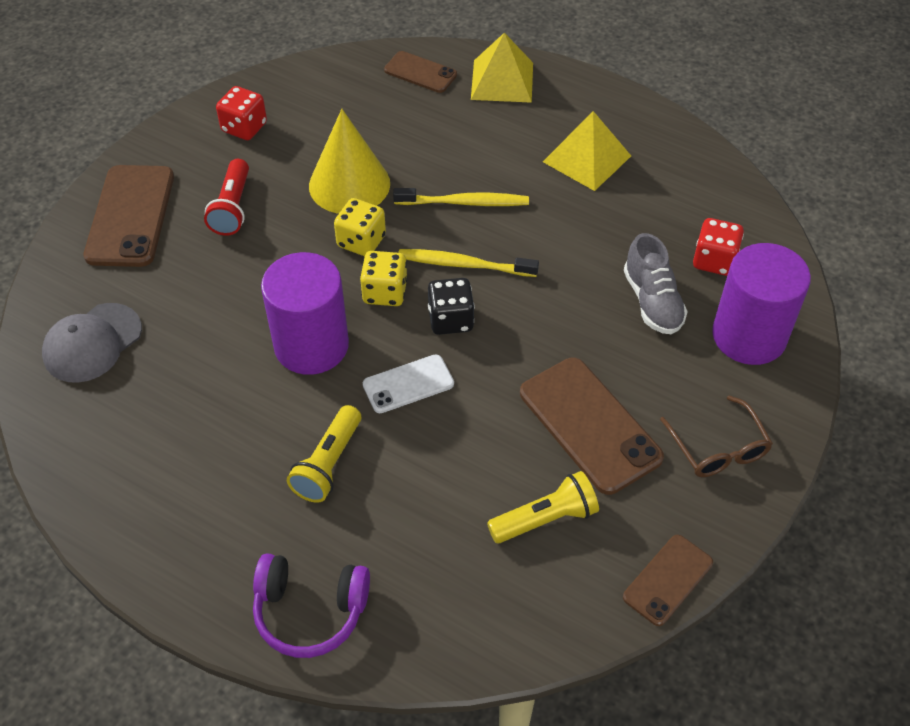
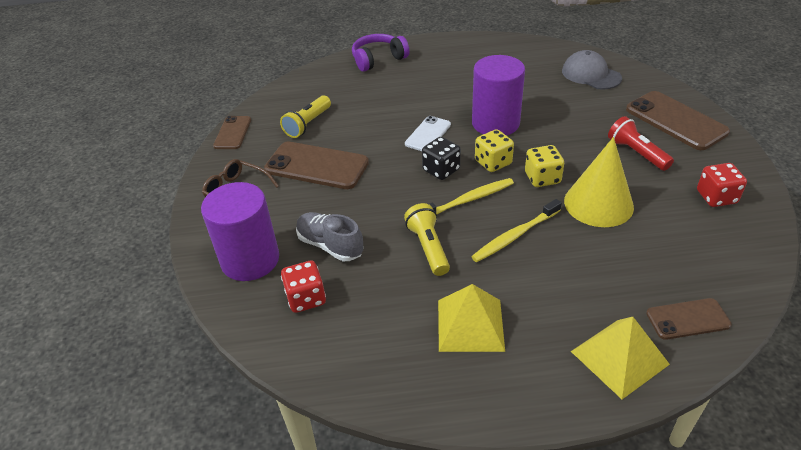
camera: 145 degrees right, 10 degrees down
grey cap [42,303,142,383] -> grey cap turned 45 degrees counterclockwise [562,50,622,90]
yellow flashlight [287,405,361,503] -> yellow flashlight moved to [404,203,450,276]

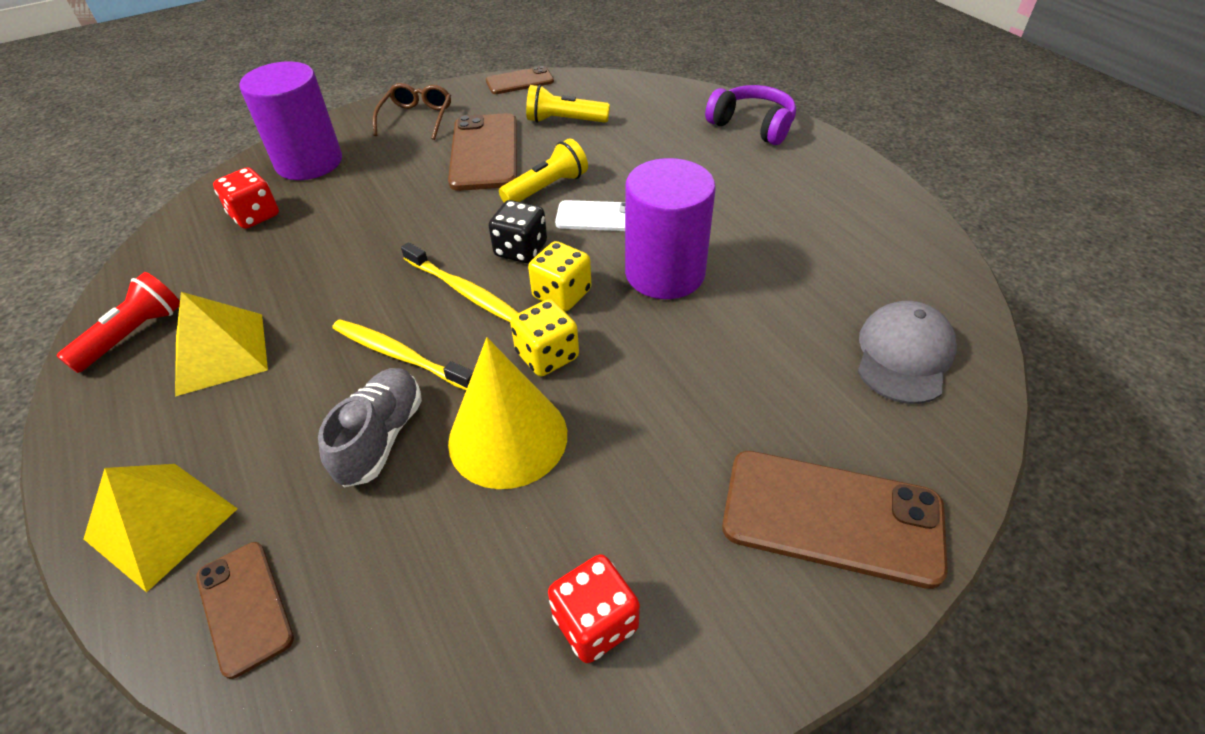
camera: 65 degrees right, 5 degrees up
grey shoe [296,212,364,261] -> grey shoe moved to [318,368,422,487]
yellow flashlight [404,203,450,276] -> yellow flashlight moved to [499,138,588,202]
red flashlight [608,116,674,171] -> red flashlight moved to [57,272,180,373]
brown phone [626,91,730,150] -> brown phone turned 75 degrees clockwise [722,451,948,589]

